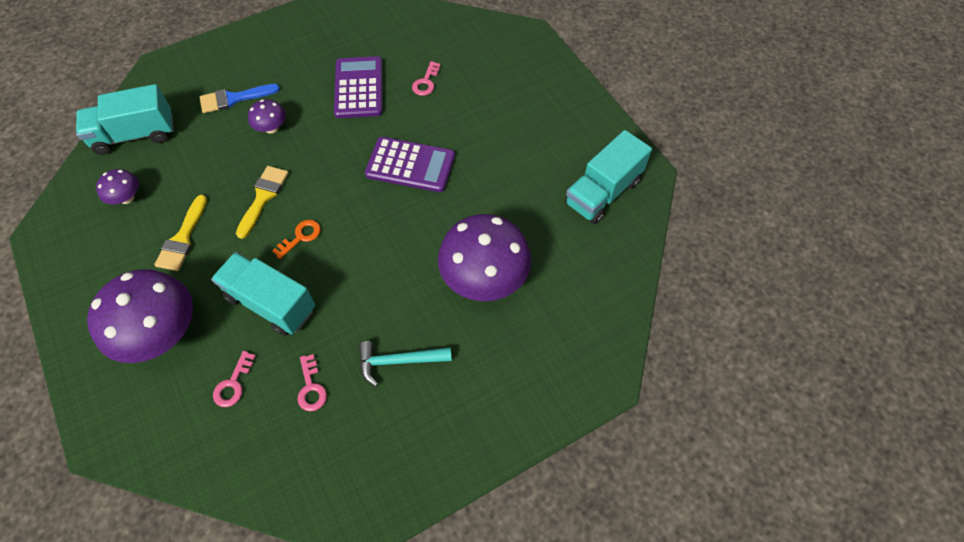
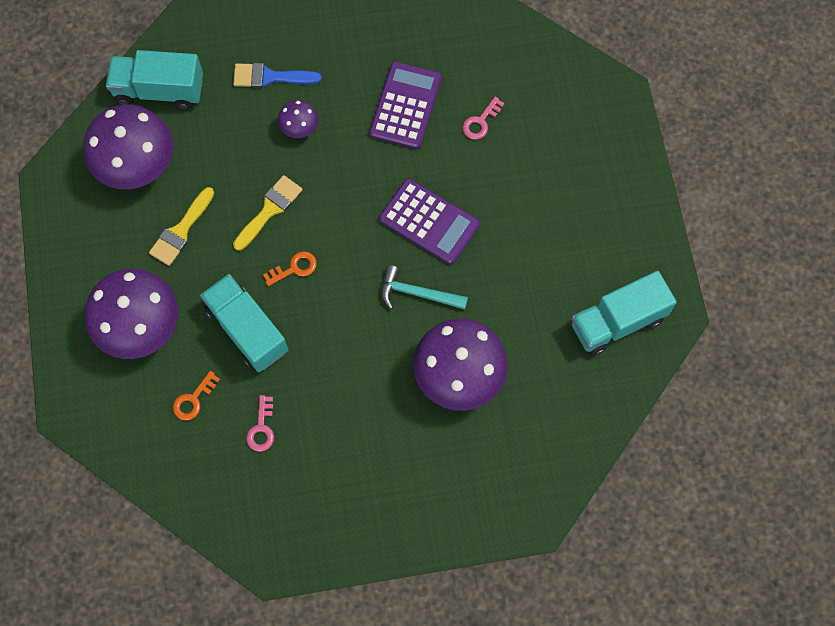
camera: 20 degrees right, 10 degrees up
purple mushroom [96,169,139,204] -> purple mushroom [83,105,173,189], size x2.14
pink key [213,351,256,407] -> orange key [173,371,220,421]
turquoise hammer [359,341,452,386] -> turquoise hammer moved to [381,265,468,309]

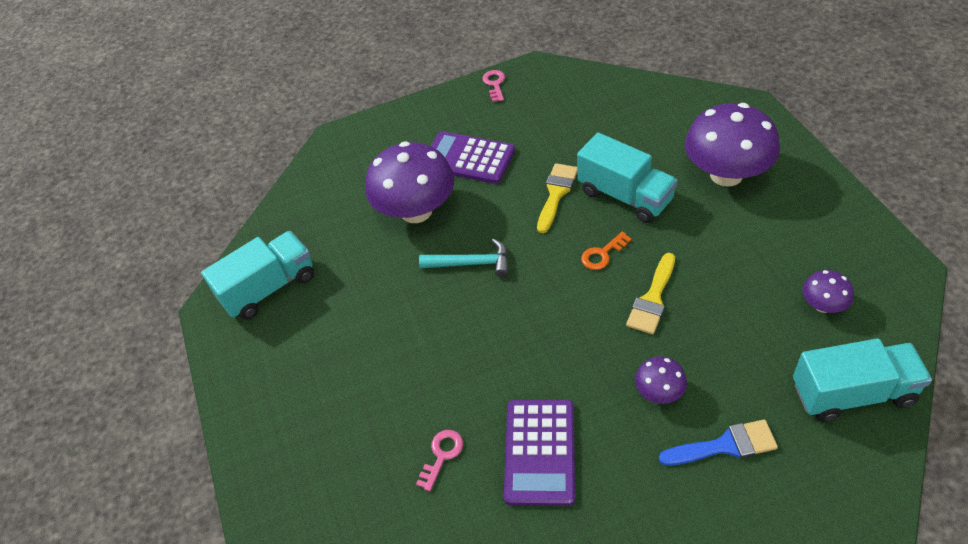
camera: 175 degrees right, 20 degrees down
purple mushroom [83,105,173,189] -> purple mushroom [803,270,854,313], size x0.47
yellow brush [149,187,214,266] -> yellow brush moved to [537,163,577,233]
orange key [173,371,220,421] -> none
pink key [246,395,274,452] -> pink key moved to [482,70,505,102]
purple calculator [379,179,480,265] -> purple calculator moved to [431,131,515,184]

